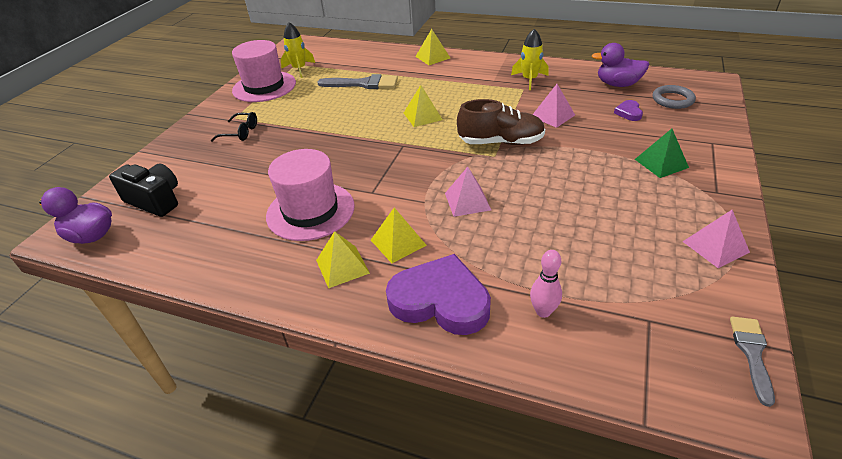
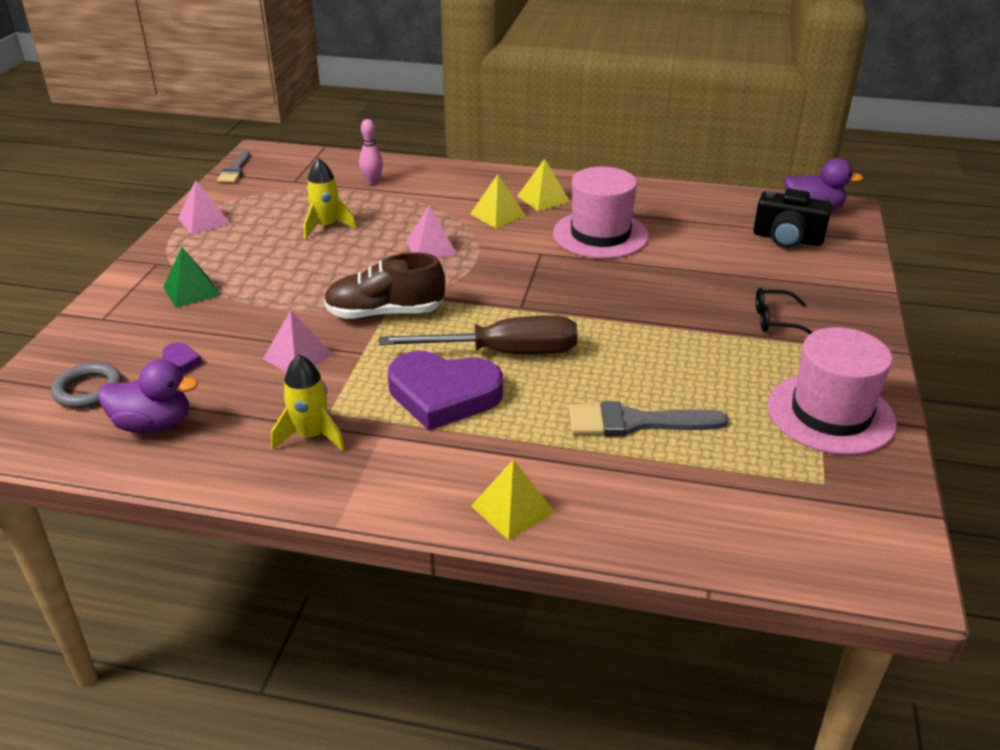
camera: 170 degrees right, 5 degrees down
yellow rocket [281,22,315,78] -> yellow rocket moved to [304,158,357,239]
purple heart [386,254,491,335] -> purple heart moved to [388,351,503,430]
yellow pyramid [404,85,443,127] -> brown screwdriver [379,315,578,354]

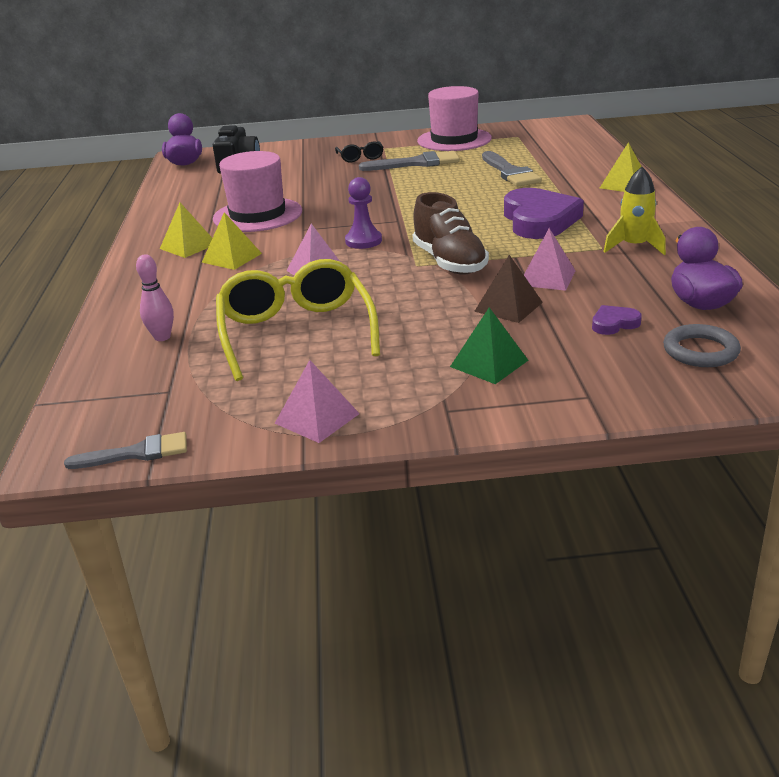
camera: 105 degrees left, 5 degrees down
yellow rocket [304,158,357,239] -> yellow glasses [216,259,380,381]
brown screwdriver [379,315,578,354] -> none
none -> purple pawn [345,177,382,249]
none -> grey brush [359,151,460,171]
none -> brown pyramid [474,255,543,323]

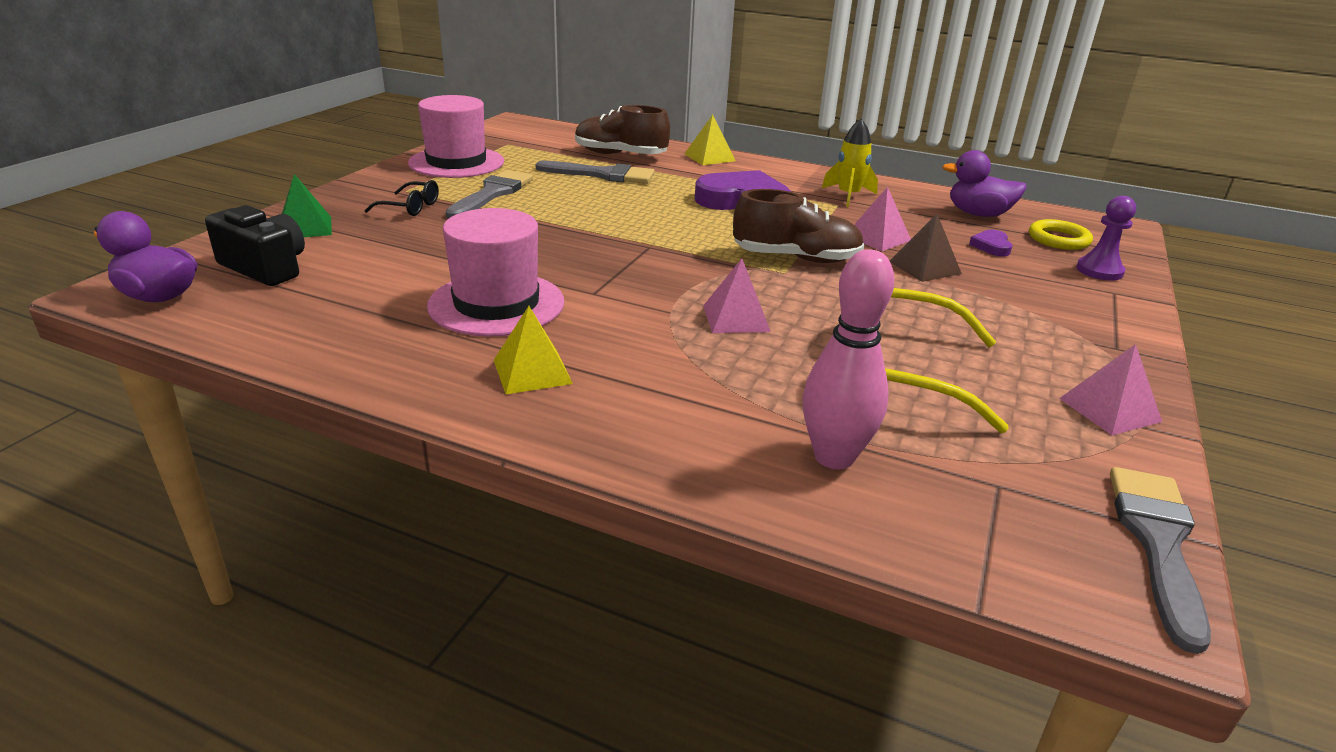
camera: 65 degrees left, 0 degrees up
grey brush [64,432,187,469] -> grey brush [1110,467,1211,654], size x1.54
pink bowling pin [136,254,174,341] -> pink bowling pin [803,249,894,469], size x1.69
yellow pyramid [202,212,262,270] -> none
purple pawn [345,177,382,249] -> purple pawn moved to [1076,196,1136,281]
green pyramid [450,307,528,384] -> green pyramid moved to [282,174,332,237]
grey ring [663,324,741,367] -> yellow ring [1029,219,1093,250]
none -> brown shoe [575,105,670,154]

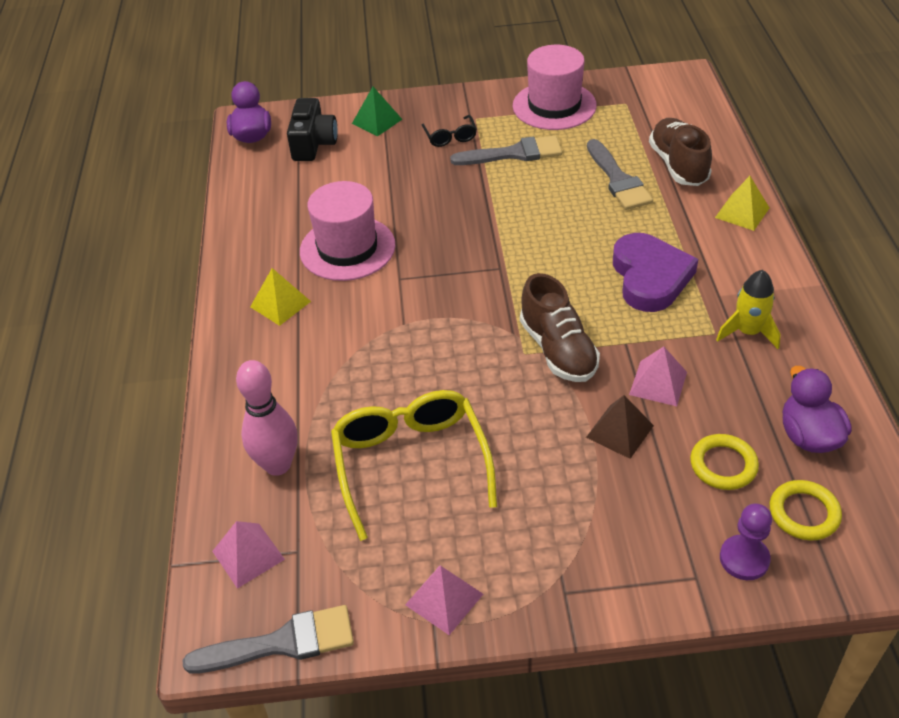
camera: 65 degrees right, 15 degrees up
pink pyramid [703,259,771,333] -> pink pyramid moved to [212,521,285,589]
purple heart [969,230,1012,256] -> yellow ring [690,434,759,490]

